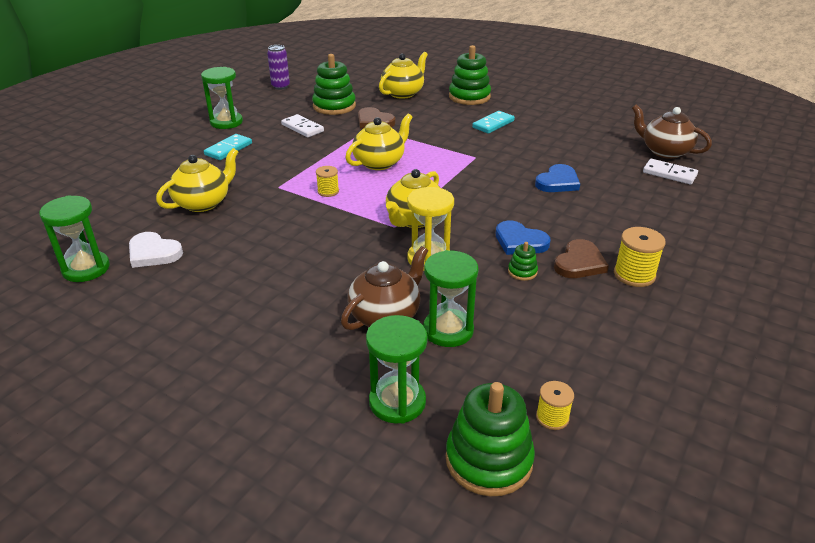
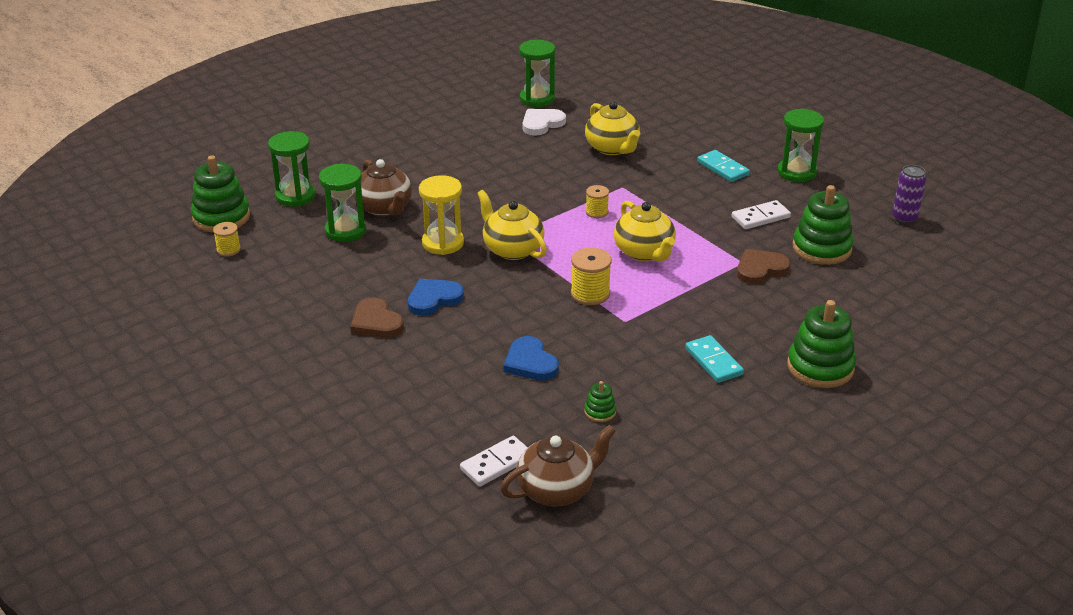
camera: 110 degrees right, 0 degrees up
yellow teapot [379,52,428,99] -> none
green stacking toy [508,242,538,281] -> green stacking toy moved to [584,381,616,422]
yellow spool [614,227,666,287] -> yellow spool moved to [571,247,612,305]

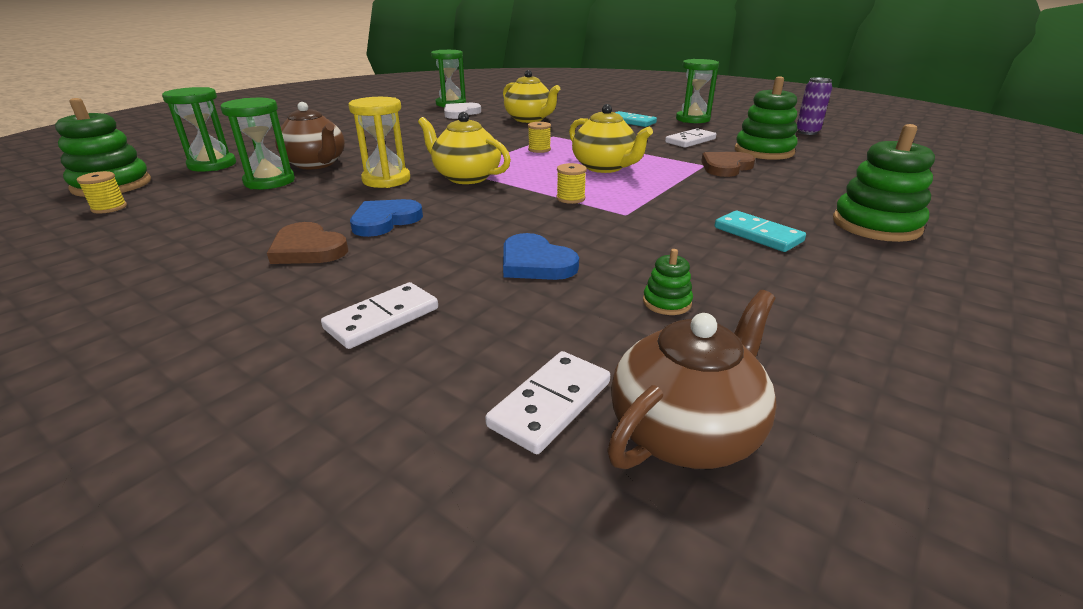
camera: 15 degrees left, 5 degrees down
yellow spool [571,247,612,305] -> yellow spool [556,163,587,204], size x0.63
none -> white domino [321,282,438,349]

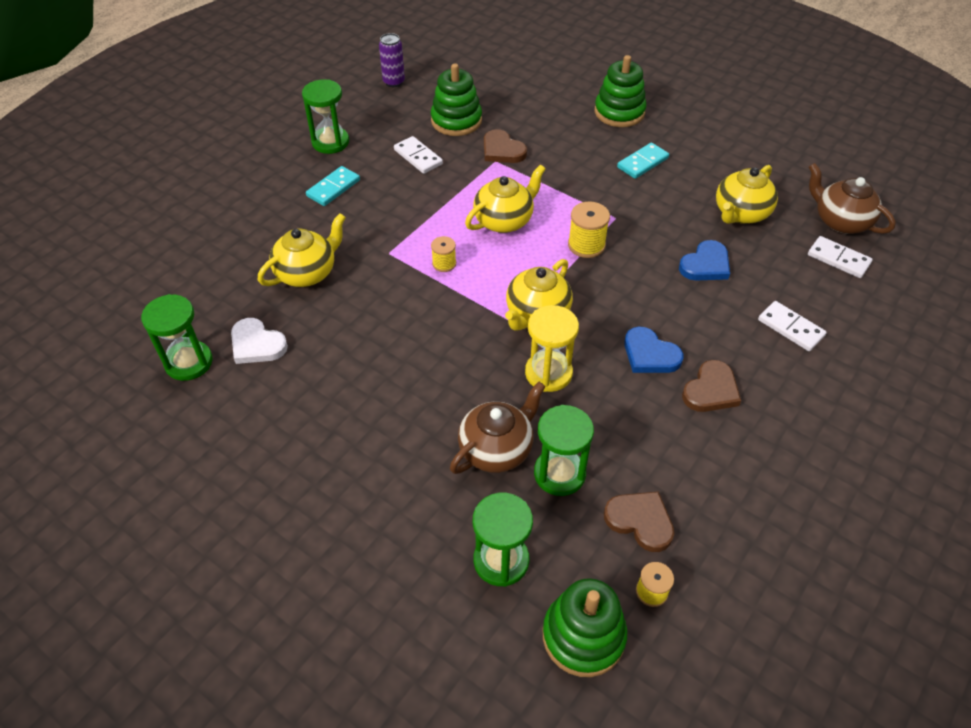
camera: 90 degrees left, 20 degrees up
yellow spool [556,163,587,204] -> yellow spool [568,201,610,258], size x1.59
green stacking toy [643,249,693,315] -> yellow teapot [716,165,778,224]
none -> brown heart [604,492,674,552]

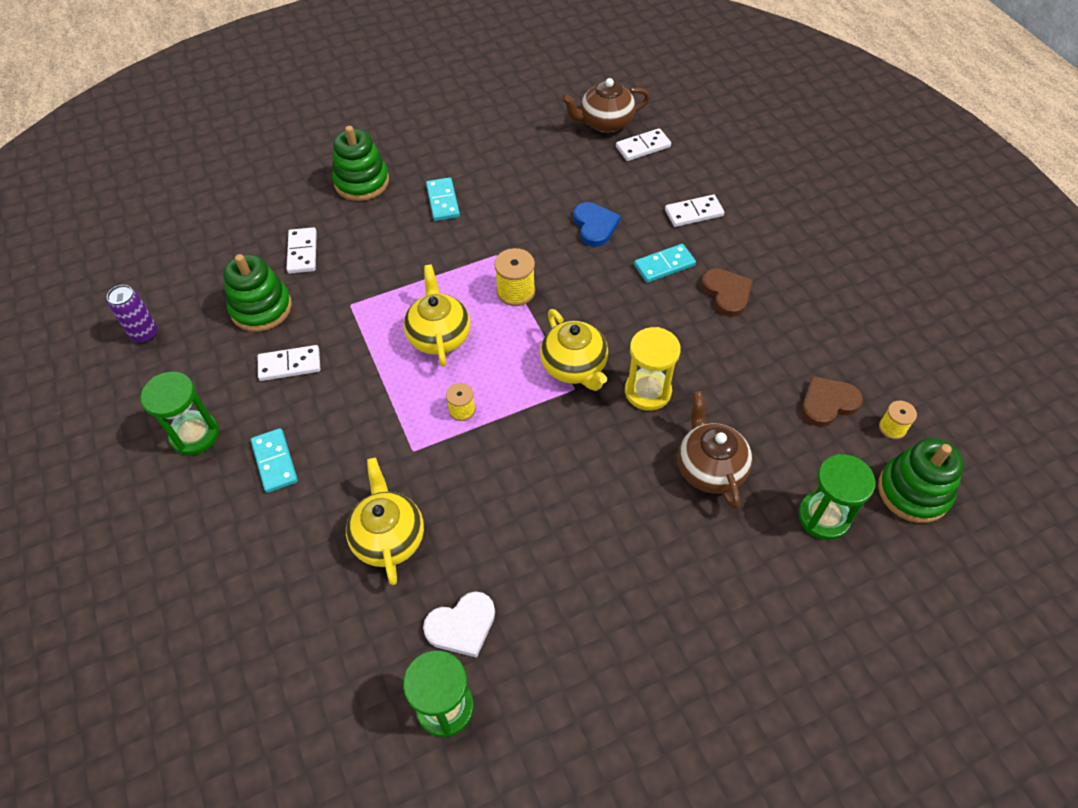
camera: 60 degrees left, 5 degrees up
brown heart [484,129,527,163] -> none
green hourglass [534,405,594,496] -> none
blue heart [624,327,683,373] -> none
yellow teapot [716,165,778,224] -> none
none -> white domino [286,227,317,274]
none -> turquoise domino [634,244,696,283]

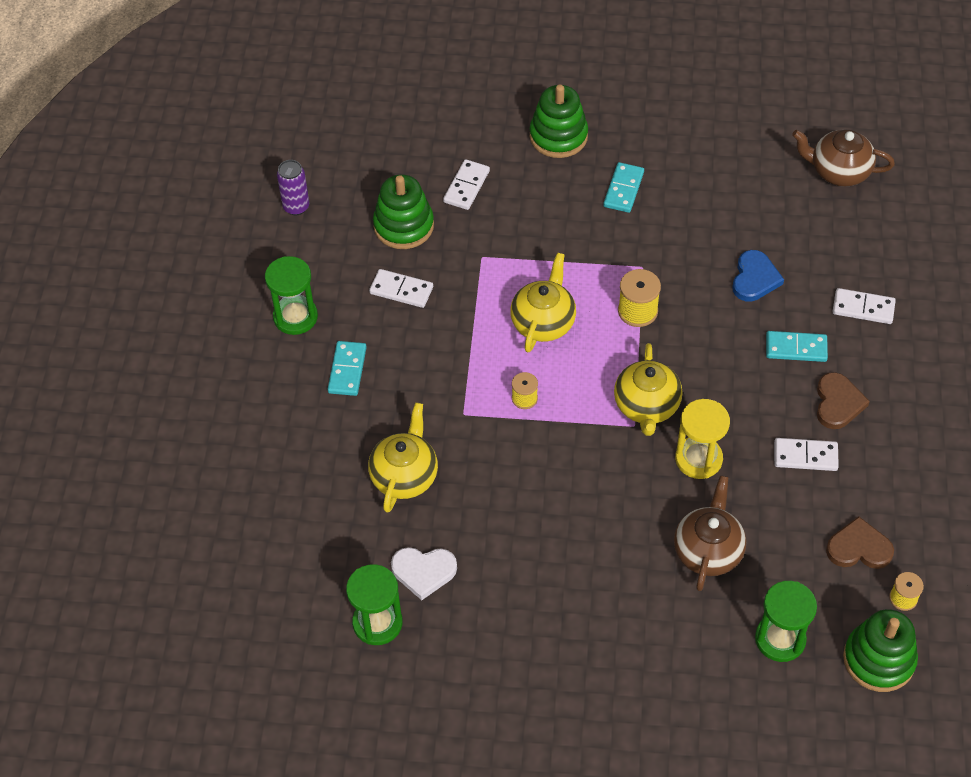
camera: 30 degrees right, 0 degrees up
white domino [616,128,671,161] -> white domino moved to [774,438,839,471]

